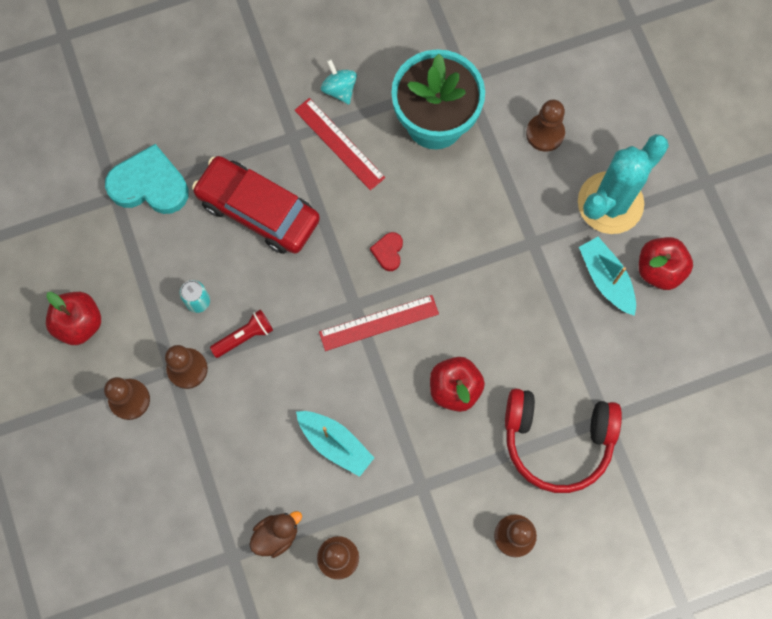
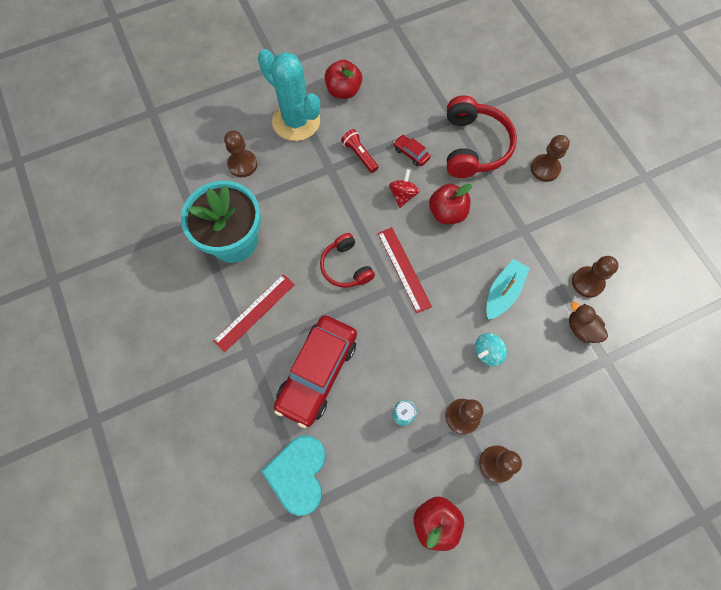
camera: 95 degrees left, 5 degrees down
red flashlight [210,310,273,358] -> red flashlight moved to [341,129,379,173]
turquoise spinning top [321,59,357,105] -> turquoise spinning top moved to [475,333,507,366]
red heart [370,232,403,271] -> red headphones [320,233,375,288]
turquoise boat [579,237,636,316] -> none
none -> red spinning top [389,169,420,208]
none -> red car [393,135,431,166]

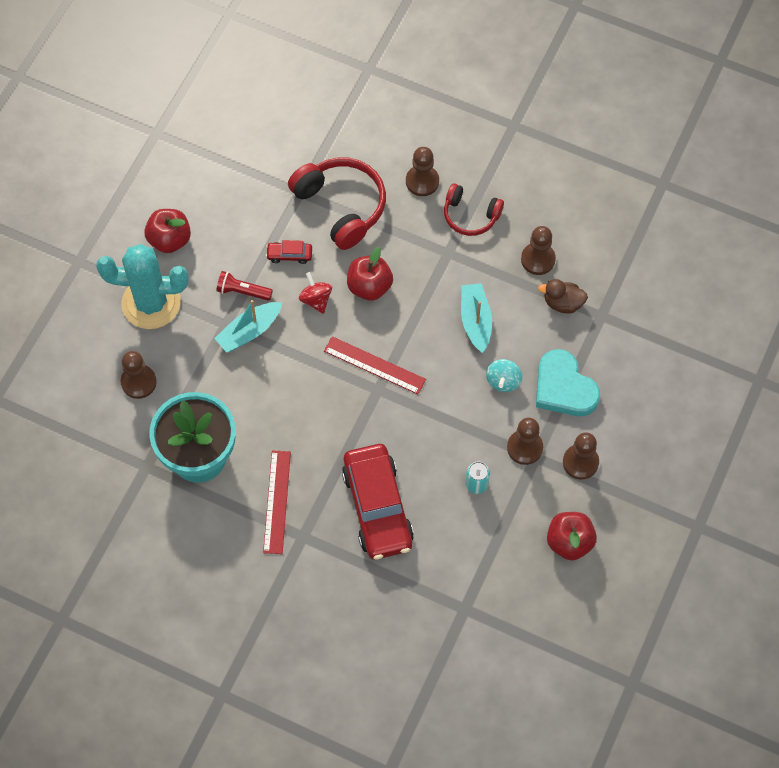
camera: 40 degrees left, 5 degrees down
turquoise heart [261,435,326,516] -> turquoise heart moved to [536,349,600,416]
red headphones [320,233,375,288] -> red headphones moved to [444,183,504,236]
none -> turquoise boat [214,300,282,353]

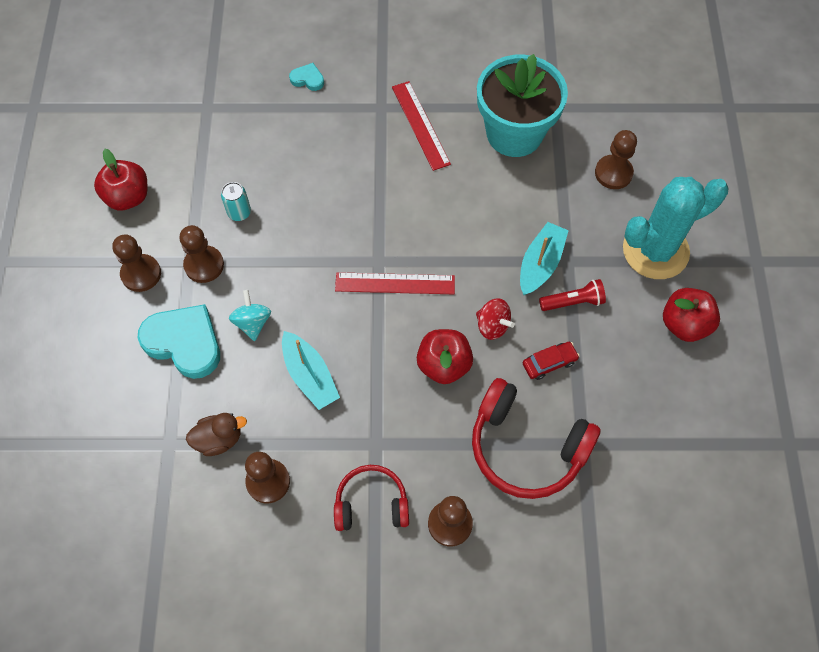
camera: 155 degrees right, 0 degrees up
red car [342,444,414,559] -> none
none -> turquoise heart [289,63,324,91]

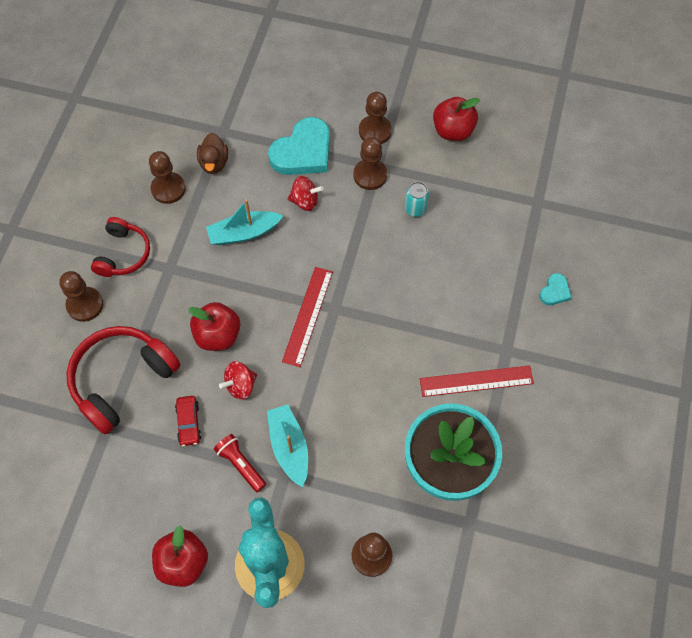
camera: 105 degrees right, 0 degrees up
turquoise spinning top [229,290,271,341] -> red spinning top [288,176,324,211]
turquoise boat [520,222,569,295] -> turquoise boat turned 150 degrees counterclockwise [267,404,308,487]
red flashlight [539,279,606,311] -> red flashlight turned 135 degrees clockwise [214,434,266,492]

